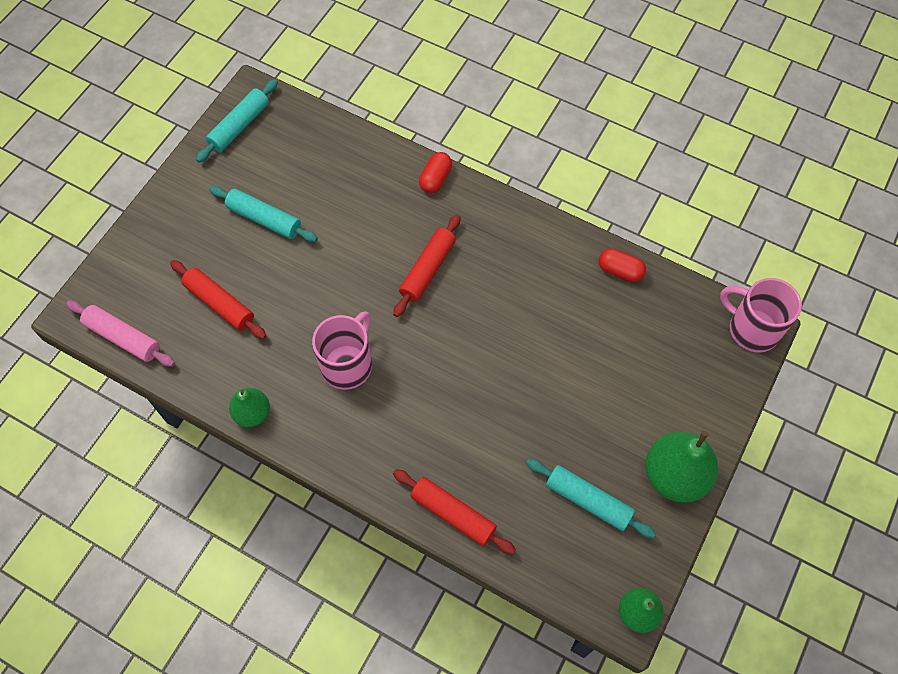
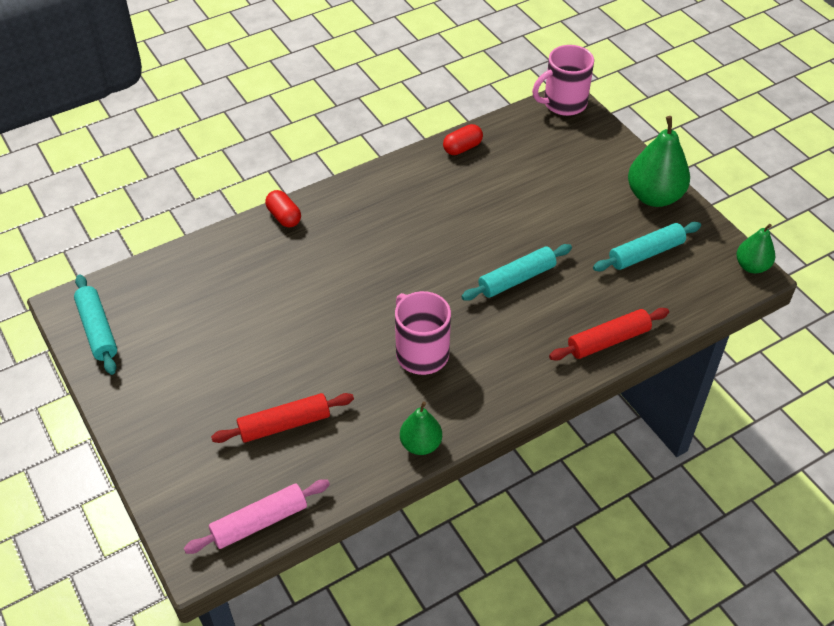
camera: 60 degrees left, 15 degrees down
turquoise rolling pin [209,186,318,242] -> turquoise rolling pin moved to [461,244,572,301]
red rolling pin [393,214,461,317] -> none

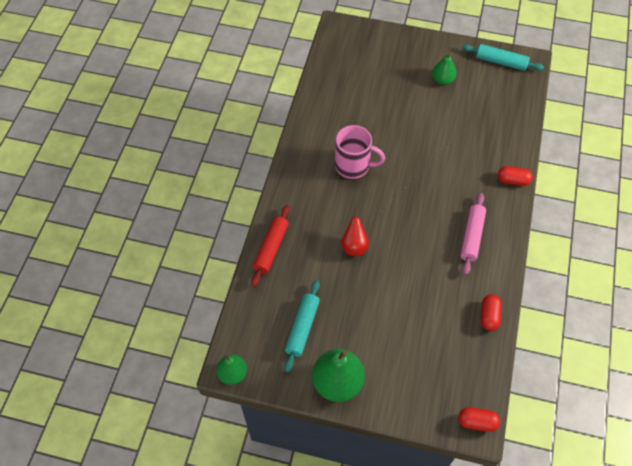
camera: 135 degrees right, 10 degrees up
pink rolling pin [184,479,330,554] -> pink rolling pin moved to [460,193,486,275]
red rolling pin [211,393,354,443] -> none
green pear [400,401,442,455] -> green pear moved to [432,53,457,85]
turquoise rolling pin [461,244,572,301] -> red pear [341,209,369,256]
pink mug [532,45,594,116] -> red capsule [459,407,500,432]

